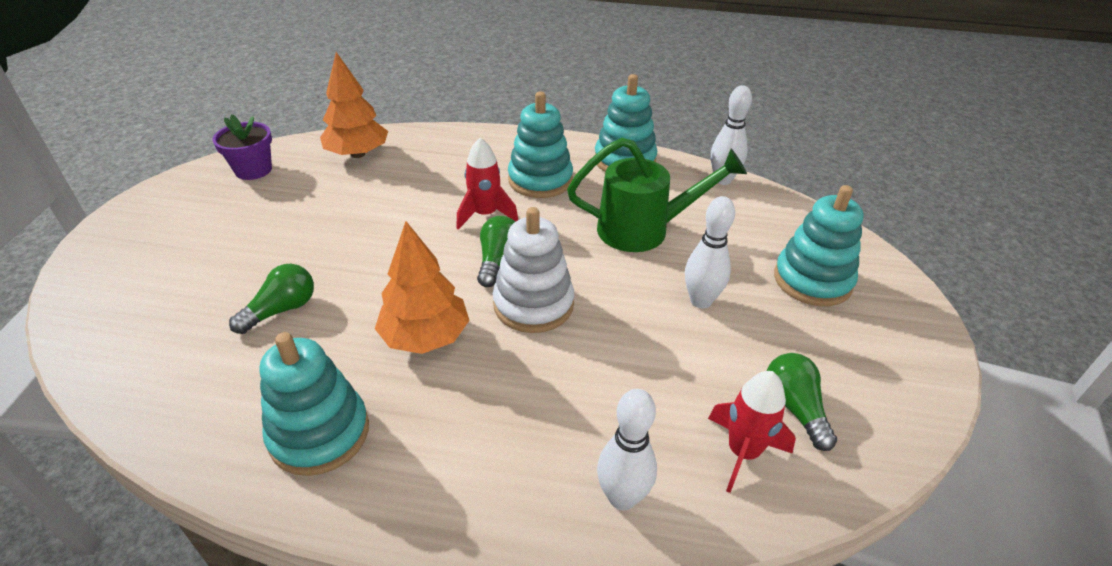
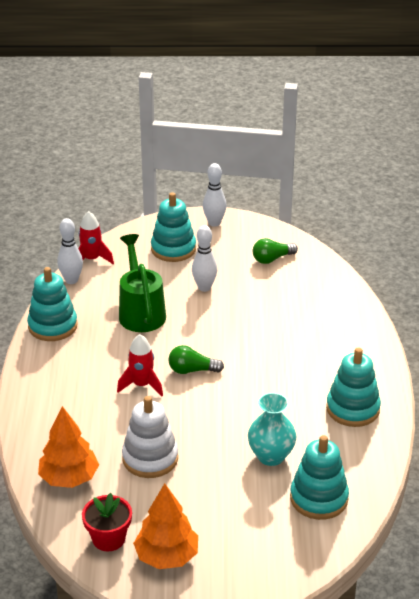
camera: 100 degrees left, 5 degrees down
purple flower pot [212,114,272,180] -> red flower pot [82,493,132,552]
green light bulb [229,264,314,334] -> turquoise vase [248,393,296,466]
orange tree [375,221,470,354] -> orange tree moved to [133,483,198,569]
white stacking toy [493,207,574,333] -> white stacking toy moved to [122,396,178,478]
turquoise stacking toy [508,92,573,198] -> turquoise stacking toy moved to [290,435,349,520]
white bowling pin [597,389,657,511] -> white bowling pin moved to [203,163,227,227]
red rocket [708,371,796,493] -> red rocket moved to [78,211,114,264]

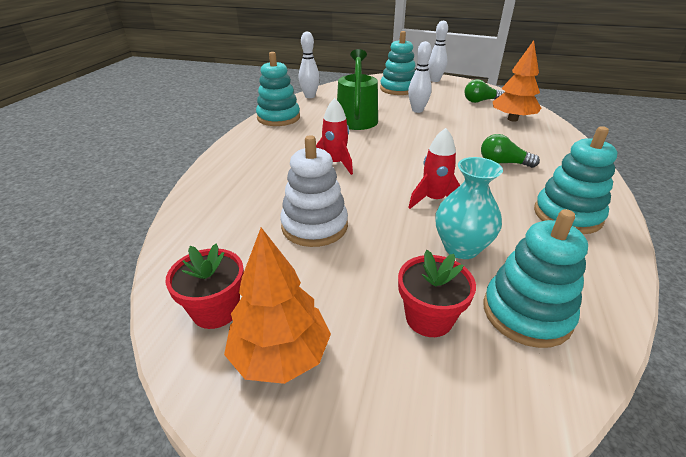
camera: 15 degrees right, 0 degrees up
orange tree [38,406,99,488] -> orange tree moved to [493,40,541,121]
red rocket [78,211,114,264] -> red rocket moved to [408,128,460,209]
green light bulb [168,345,224,374] -> green light bulb moved to [481,134,540,168]
none -> red flower pot [398,250,476,337]

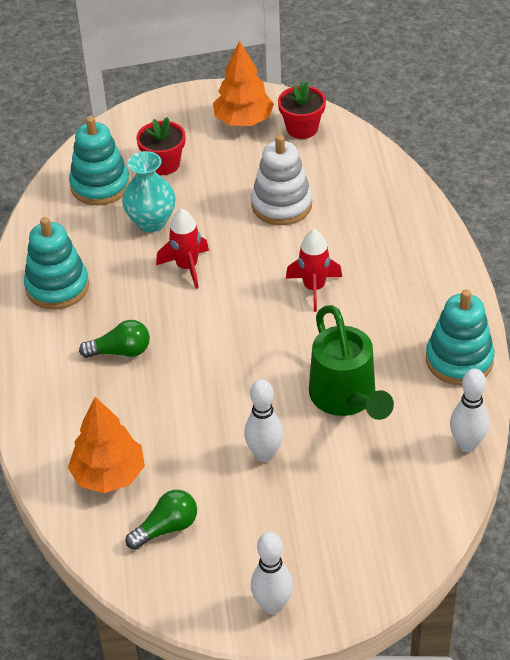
camera: 160 degrees right, 10 degrees up
turquoise stacking toy [380,31,416,95] -> none

